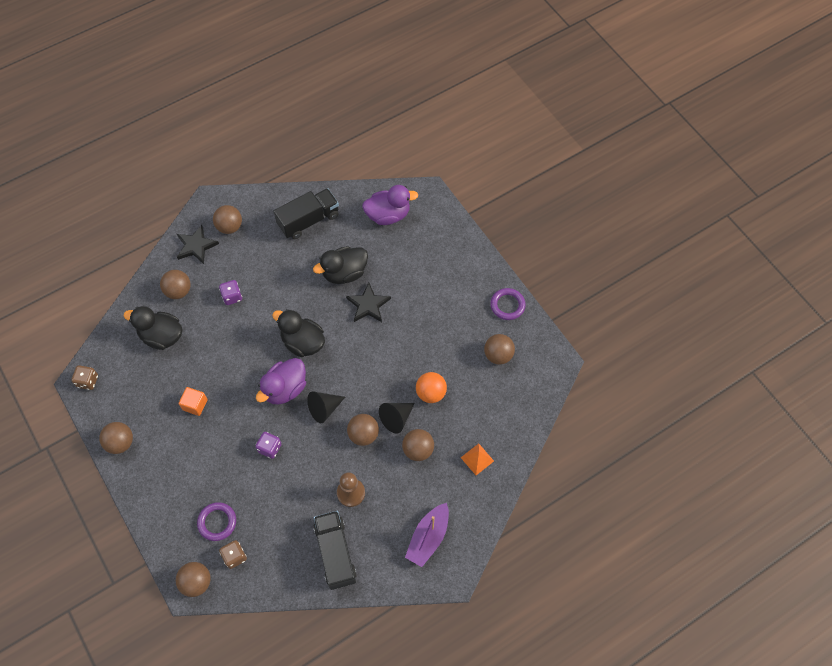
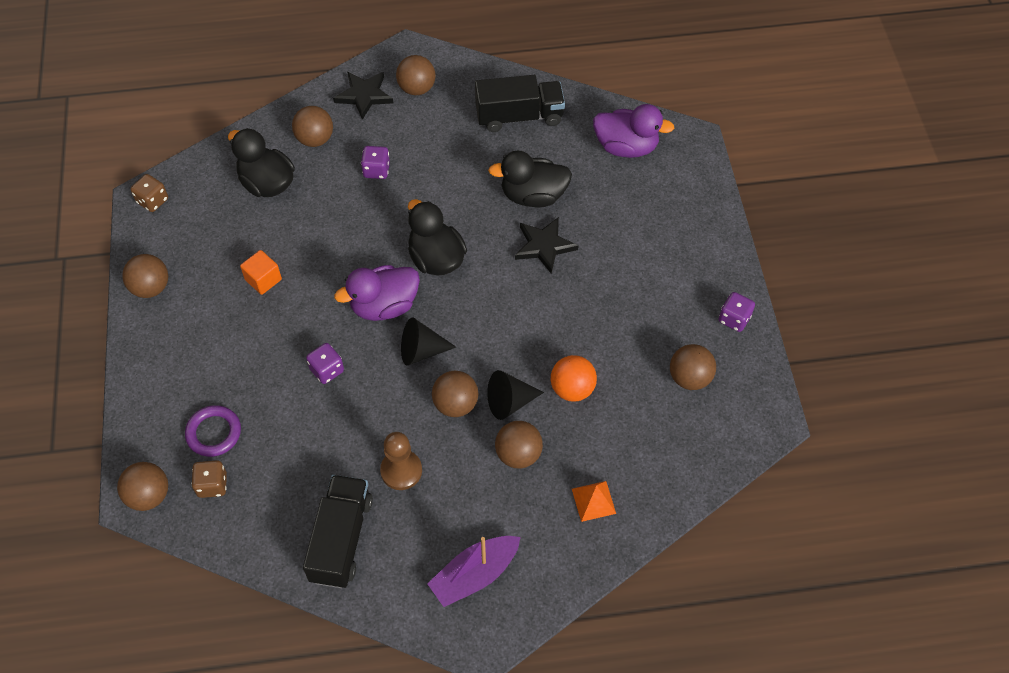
camera: 25 degrees right, 5 degrees down
purple ring [490,288,526,320] -> purple dice [719,292,755,332]

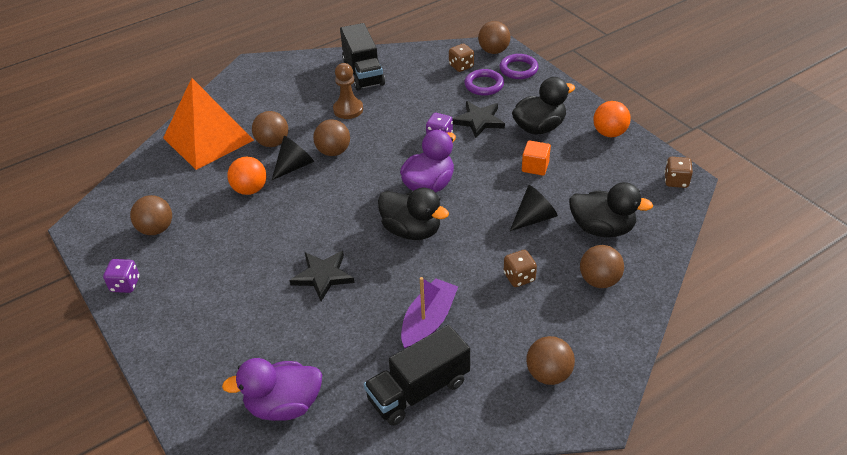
camera: 155 degrees right, 15 degrees down
brown ball [122,254,168,298] -> orange ball [593,101,631,137]
black star [333,72,393,120] -> black star moved to [453,101,505,138]
purple dice [361,146,390,179] -> brown dice [504,250,537,287]
black cone [401,317,456,365] -> black cone moved to [510,185,558,231]
purple boat [427,536,521,607] -> purple boat moved to [401,277,458,349]
black duck [488,150,572,207] -> black duck moved to [512,77,575,135]
orange pyramid [572,481,616,522] -> orange pyramid [163,78,254,170], size x2.48
none -> purple ring [499,54,539,79]

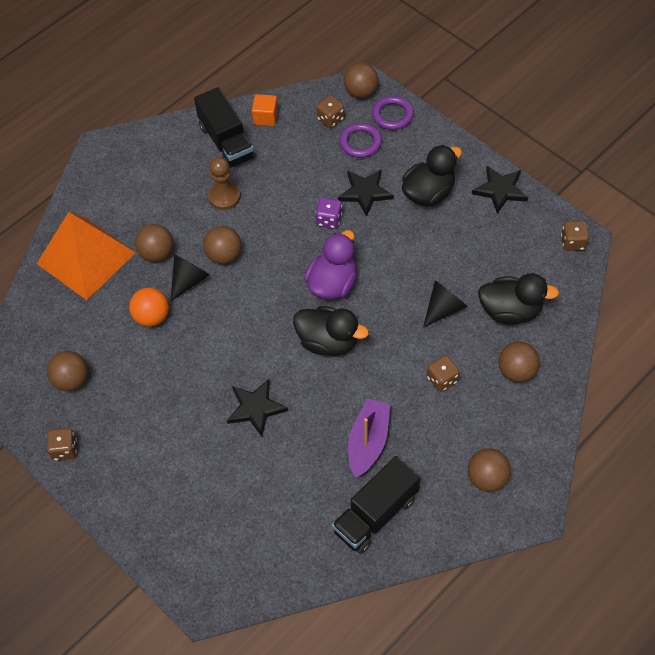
camera: 10 degrees left, 15 degrees up
purple dice [103,259,139,293] -> brown dice [47,428,77,461]
purple duck [222,358,322,421] -> none
orange cube [522,140,551,176] -> orange cube moved to [252,94,278,126]
orange ball [593,101,631,137] -> black star [472,166,528,214]

